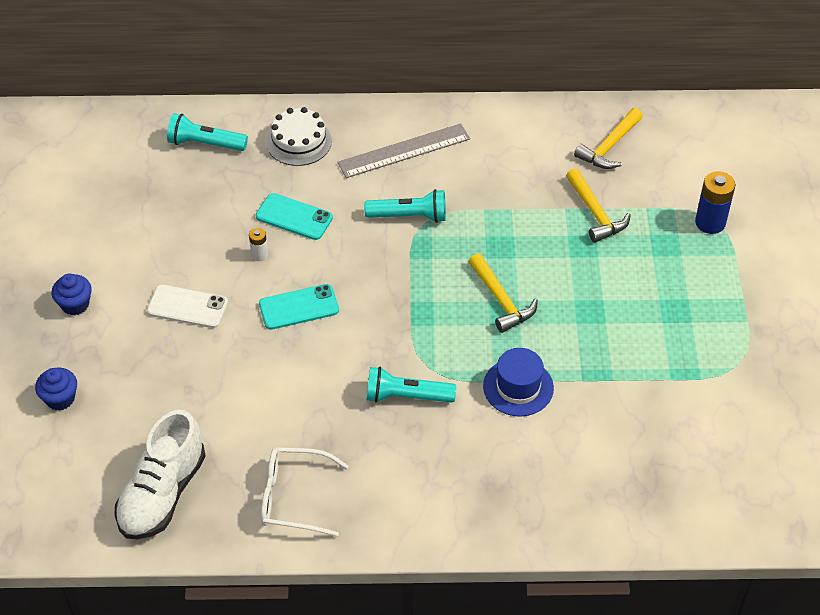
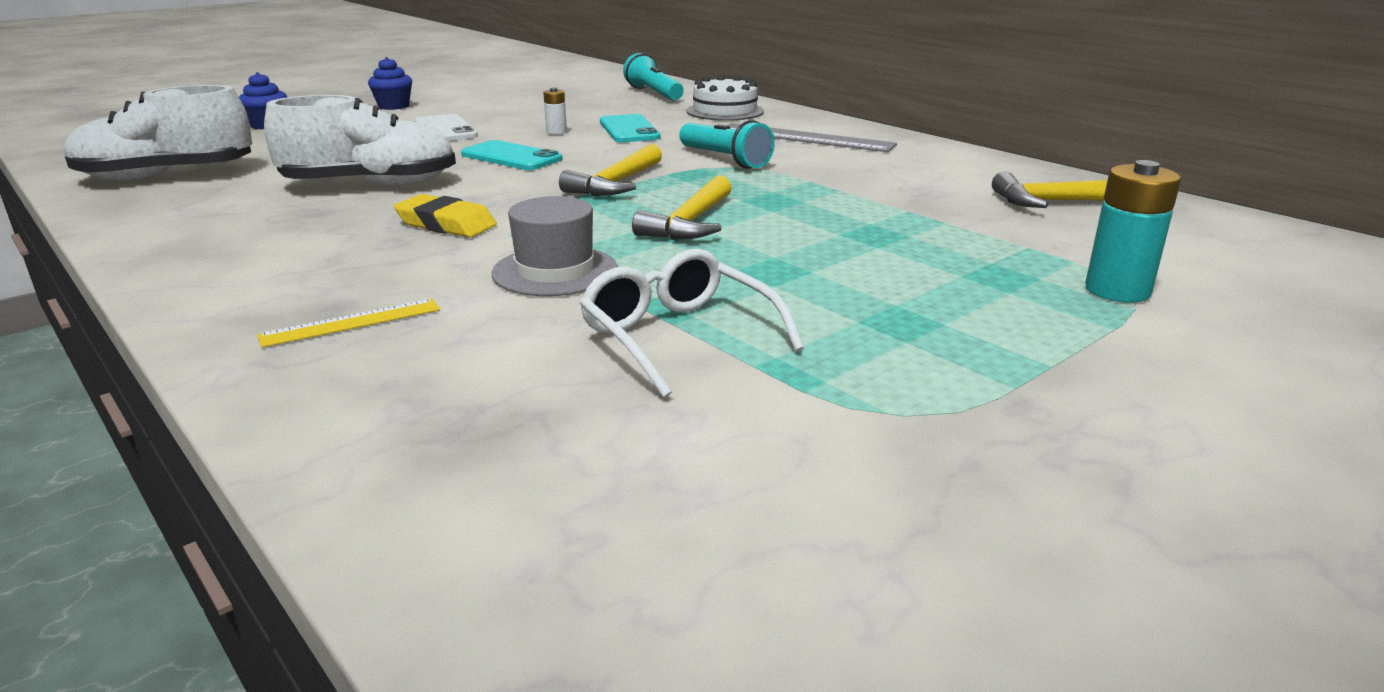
camera: 50 degrees right, 25 degrees down
white glasses [261,447,348,537] -> white glasses moved to [580,249,804,398]
turquoise flashlight [367,367,456,403] -> yellow eraser [394,194,497,237]
blue hat [483,348,554,417] -> grey hat [491,196,618,296]
yellow hammer [566,168,631,243] -> yellow hammer moved to [559,144,662,196]
blue battery [695,171,735,234] -> turquoise battery [1085,160,1181,302]
none -> yellow ruler [257,299,440,348]
none -> white shoe [264,95,456,185]

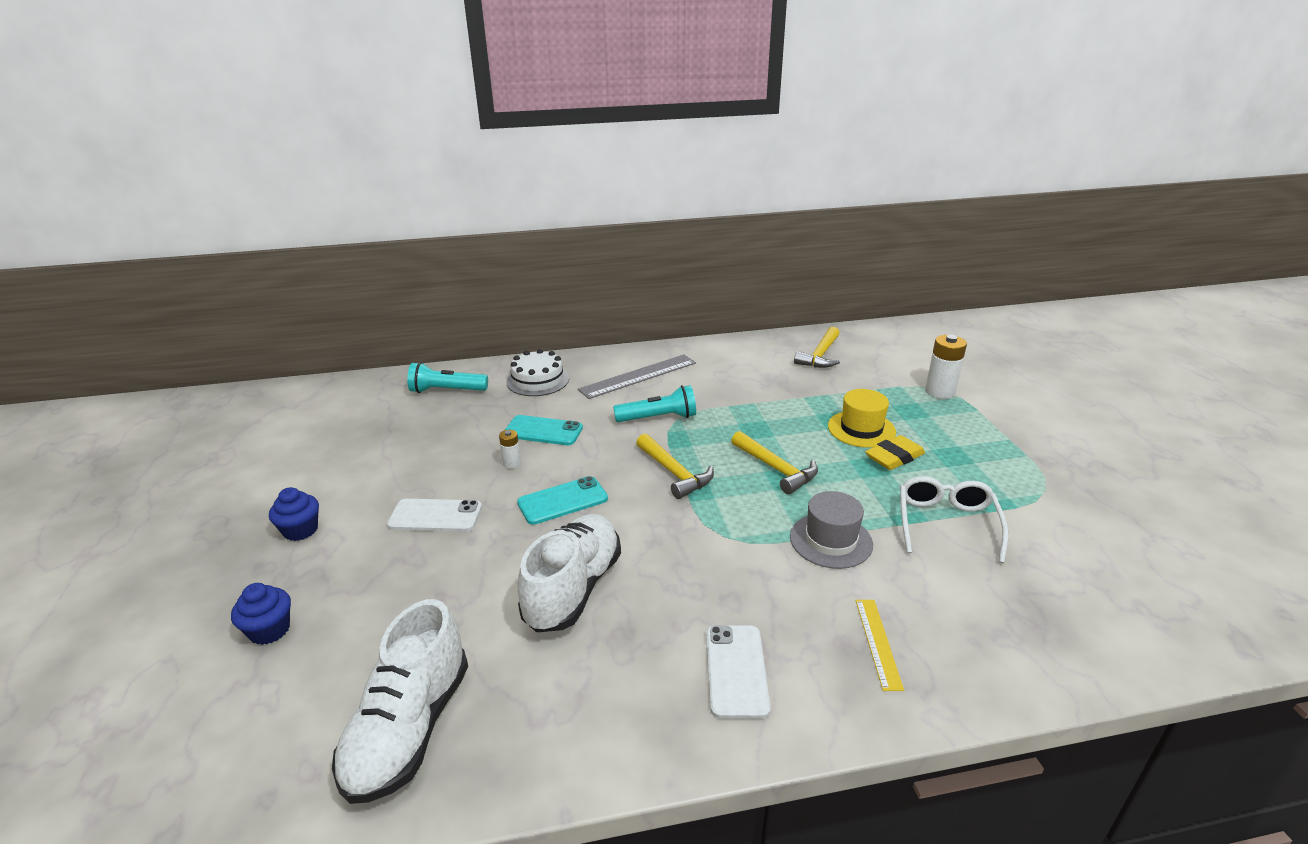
camera: 60 degrees left, 5 degrees up
yellow eraser [394,194,497,237] -> yellow eraser moved to [865,435,925,470]
white glasses [580,249,804,398] -> white glasses turned 105 degrees clockwise [900,476,1009,563]
turquoise battery [1085,160,1181,302] -> white battery [925,335,967,399]
none -> white phone [706,625,770,719]
none -> yellow hat [828,389,896,448]

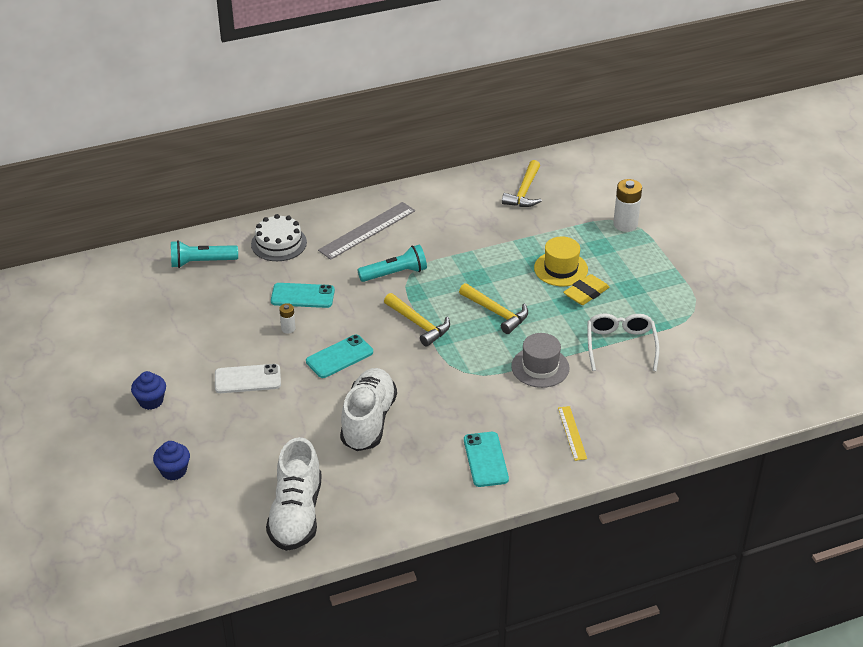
camera: 10 degrees left, 10 degrees up
white phone [706,625,770,719] -> turquoise phone [464,432,509,487]

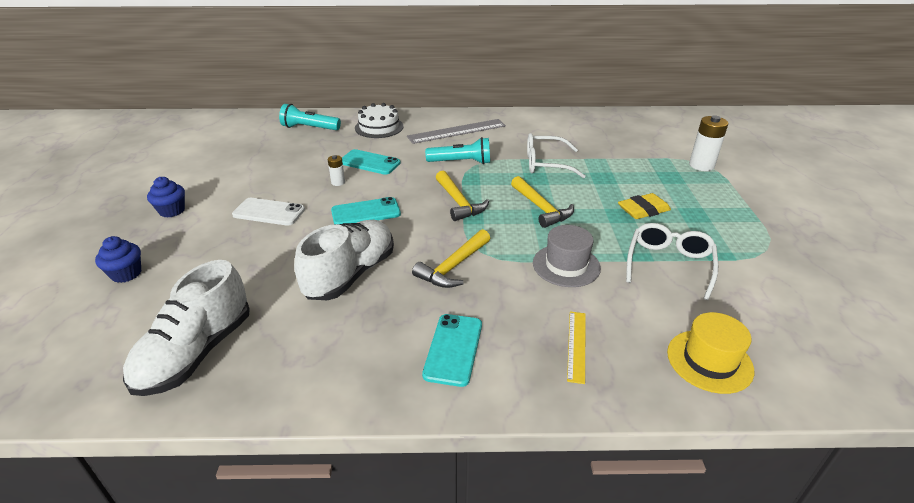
camera: 20 degrees right, 5 degrees down
yellow hammer [502,160,542,207] -> yellow hammer moved to [412,229,491,288]
yellow hat [534,237,588,286] -> yellow hat moved to [667,312,754,394]
none -> white glasses [527,133,586,178]

